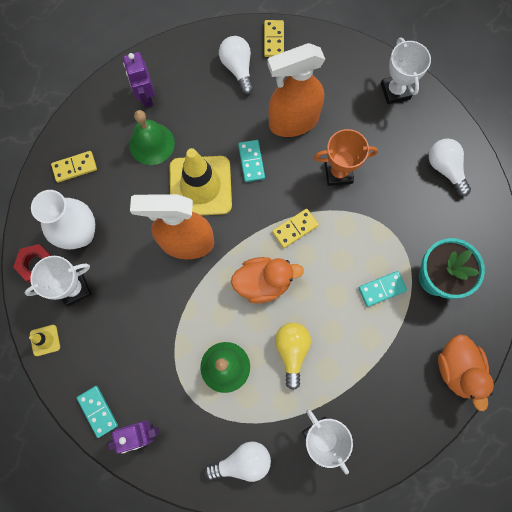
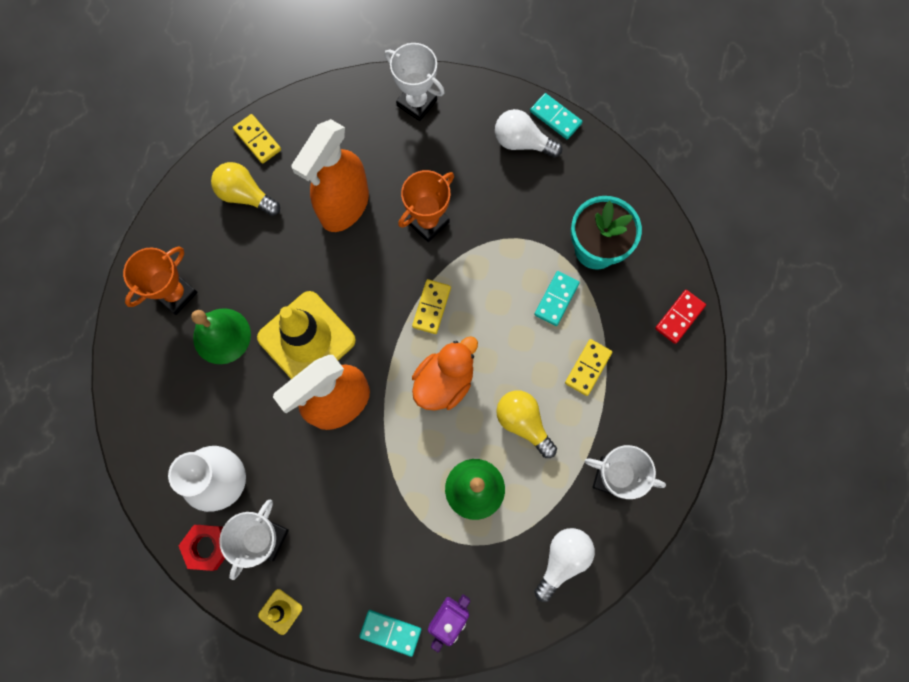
camera: 40 degrees left, 0 degrees up
yellow domino [51,151,97,183] -> yellow domino moved to [565,339,612,396]
purple robot [123,52,155,108] -> orange trophy [123,247,198,315]
white light bulb [219,36,254,94] -> yellow light bulb [211,162,280,216]
turquoise domino [238,140,265,182] -> turquoise domino moved to [530,93,582,139]
orange duck [438,334,494,411] -> red domino [655,290,706,344]

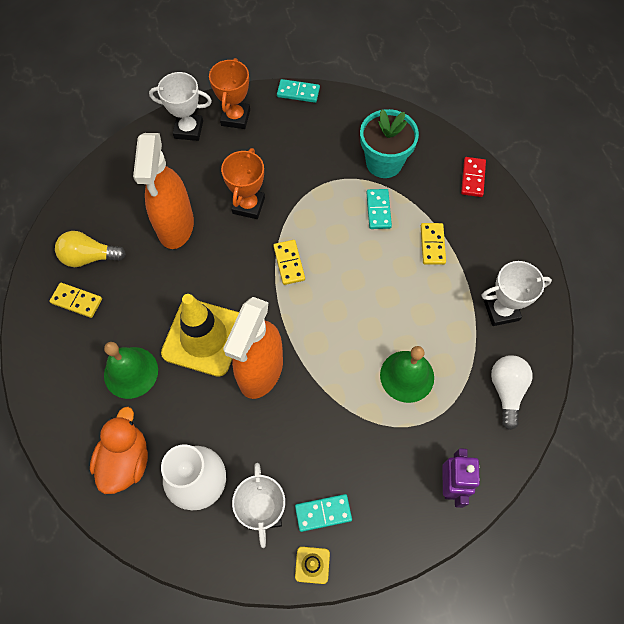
camera: 30 degrees left, 10 degrees down
orange trophy [123,247,198,315] -> orange trophy moved to [209,58,250,129]
red nut [179,525,225,571] -> none
yellow domino [233,114,281,164] -> yellow domino moved to [49,283,102,318]
turquoise domino [359,610,421,657] -> turquoise domino moved to [295,494,352,532]
orange duck [412,336,478,410] -> orange duck moved to [90,407,148,494]
white light bulb [495,109,562,158] -> none
yellow light bulb [496,390,557,458] -> none

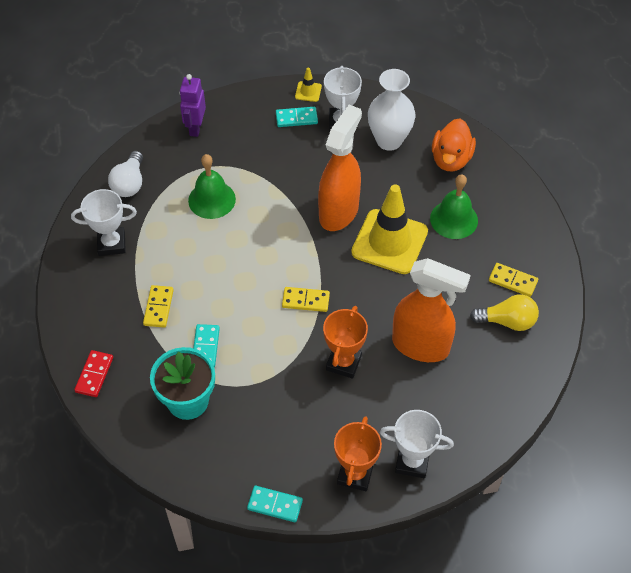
camera: 175 degrees left, 10 degrees down
orange spray bottle [133,133,194,249] -> orange spray bottle turned 105 degrees clockwise [392,258,471,362]
yellow domino [273,240,305,285] -> yellow domino turned 75 degrees counterclockwise [282,287,330,312]

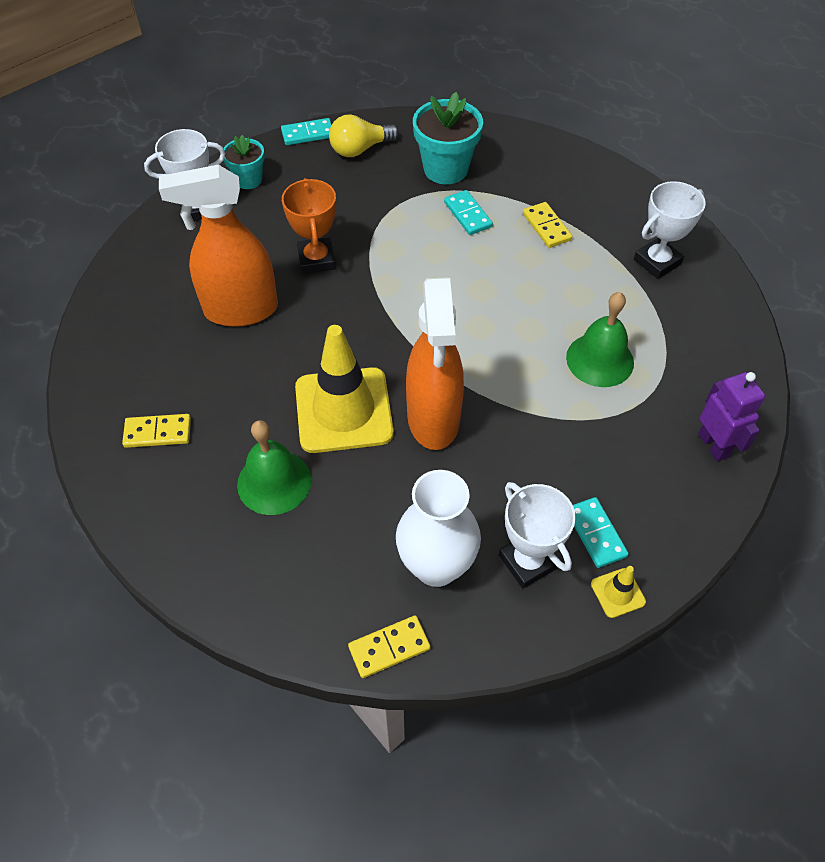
camera: 150 degrees right, 0 degrees up
red domino [74,350,113,397] -> none
white light bulb [108,151,143,197] -> none
turquoise domino [276,107,318,127] -> turquoise domino turned 75 degrees counterclockwise [573,497,629,568]
yellow domino [282,287,330,312] -> yellow domino moved to [348,615,431,678]
orange trophy [334,416,382,491] -> turquoise flower pot [223,135,265,189]
orange duck [432,119,476,171] -> none
yellow light bulb [470,294,539,331] -> yellow light bulb moved to [329,114,399,157]

